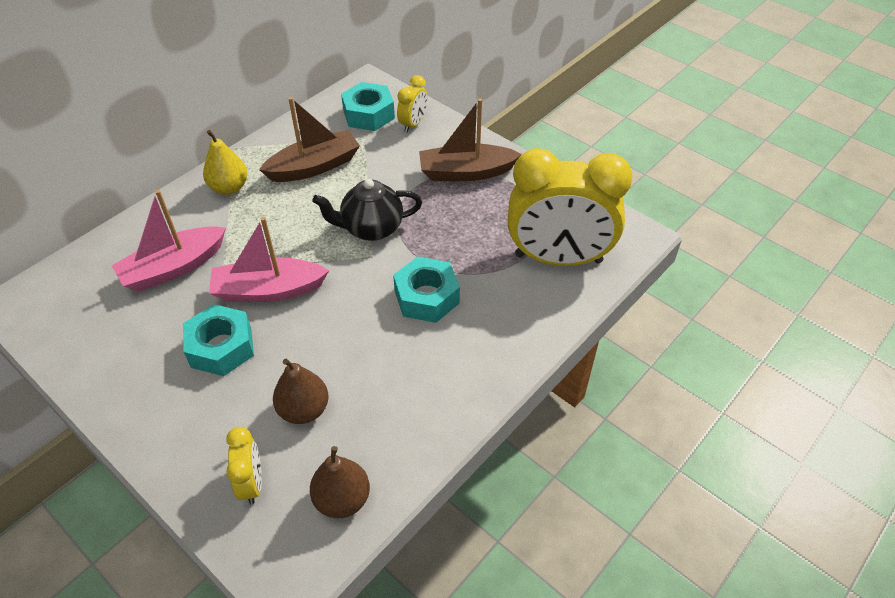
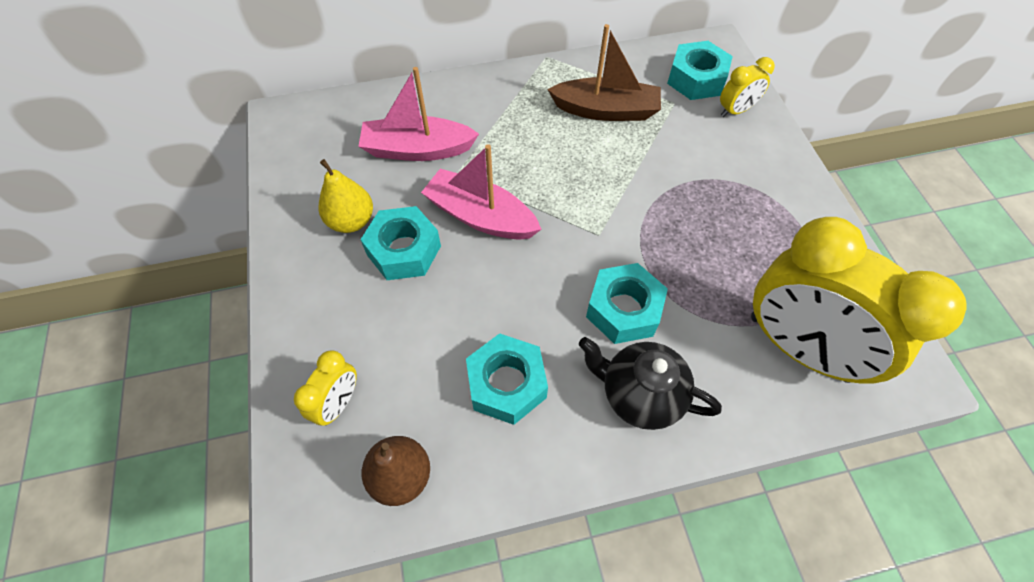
camera: 35 degrees right, 10 degrees up
yellow pear [203,130,248,195] -> yellow pear moved to [319,159,373,233]
brown pear [273,359,329,424] -> none
black teapot [312,179,422,241] -> black teapot moved to [579,337,722,430]
brown boat [419,98,522,181] -> none
none -> turquoise nut [466,333,548,425]

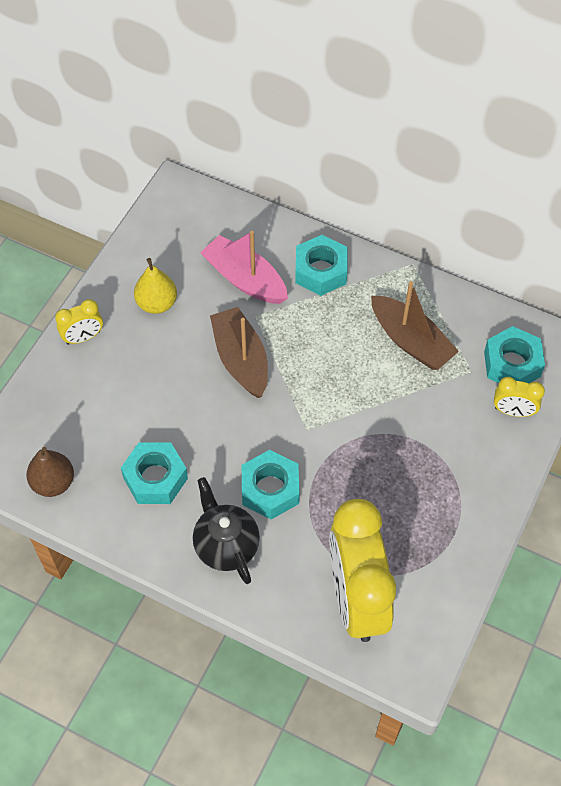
camera: 40 degrees right, 0 degrees up
yellow clock [294,350,357,426] -> yellow clock moved to [55,299,103,345]
turquoise nut [360,206,441,280] -> turquoise nut moved to [295,235,348,296]
pink boat [421,144,542,240] -> brown boat [210,307,268,398]

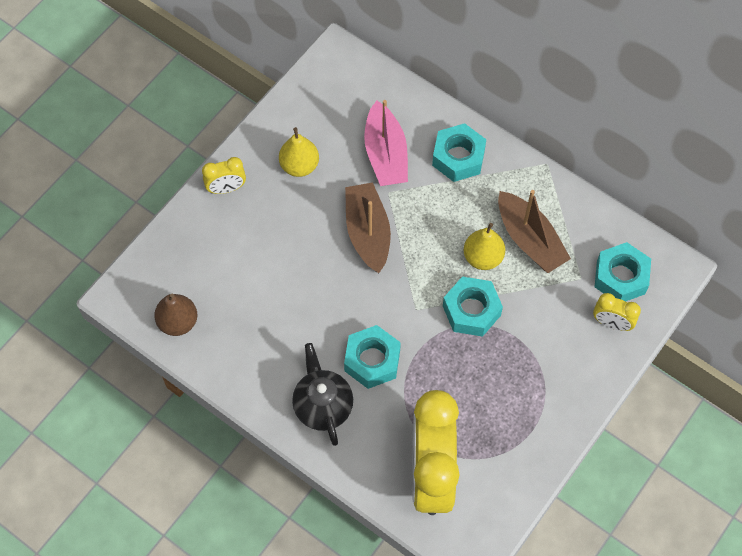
camera: 10 degrees right, 5 degrees up
turquoise nut [121,442,188,504] -> turquoise nut moved to [443,277,503,337]
pink boat [200,231,288,304] -> pink boat turned 150 degrees counterclockwise [364,100,408,186]
none -> yellow pear [464,223,505,270]

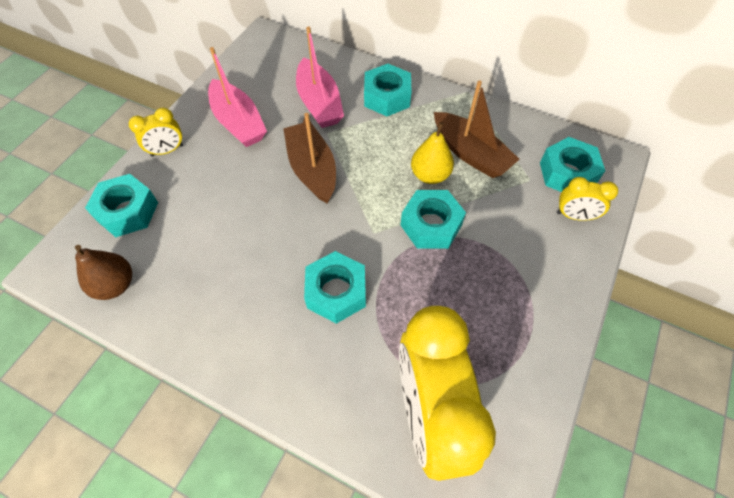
camera: 10 degrees left, 5 degrees down
yellow pear [279,127,319,177] -> pink boat [208,47,267,147]
black teapot [292,343,353,446] -> none
none -> turquoise nut [85,174,158,237]

